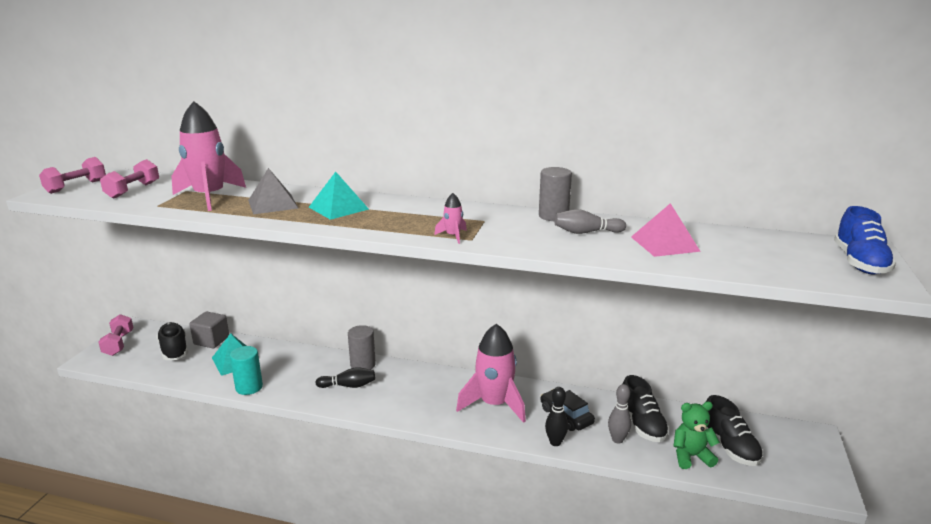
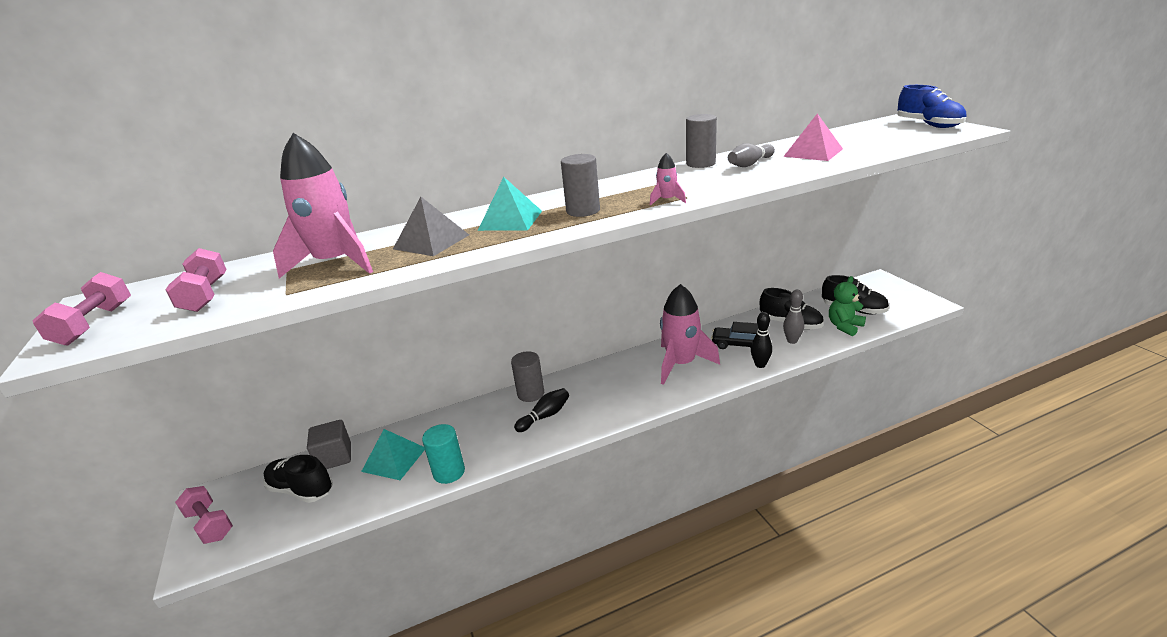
camera: 35 degrees left, 5 degrees up
none -> grey cylinder [561,154,600,217]

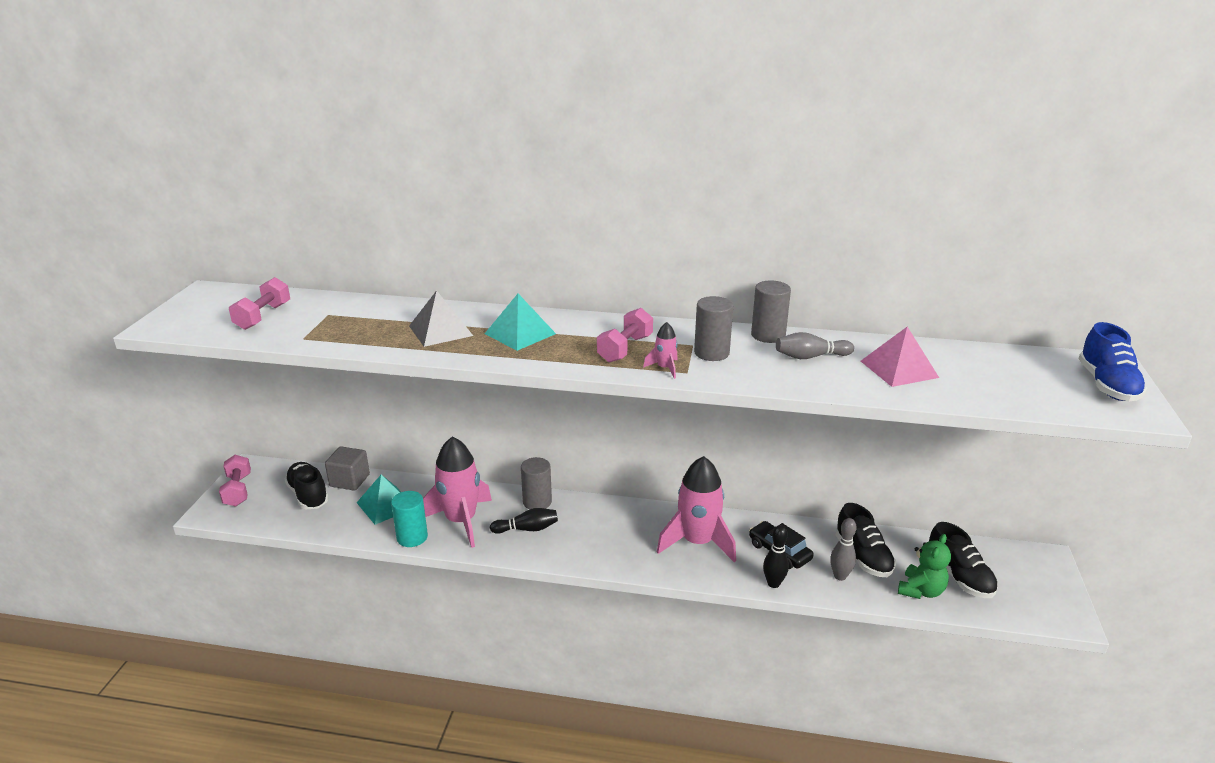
camera: 30 degrees right, 0 degrees up
pink dumbbell [32,272,131,345] -> pink dumbbell moved to [597,308,653,363]
pink rocket [273,133,373,279] -> pink rocket moved to [423,437,492,548]
grey cylinder [561,154,600,217] -> grey cylinder moved to [694,296,733,361]
green teddy bear [829,276,866,336] -> green teddy bear turned 135 degrees clockwise [898,534,951,599]

